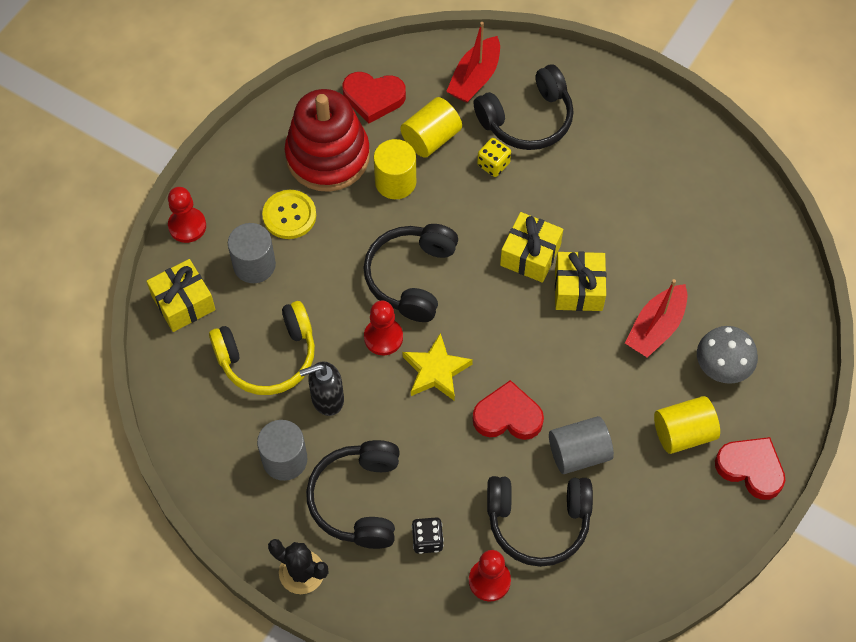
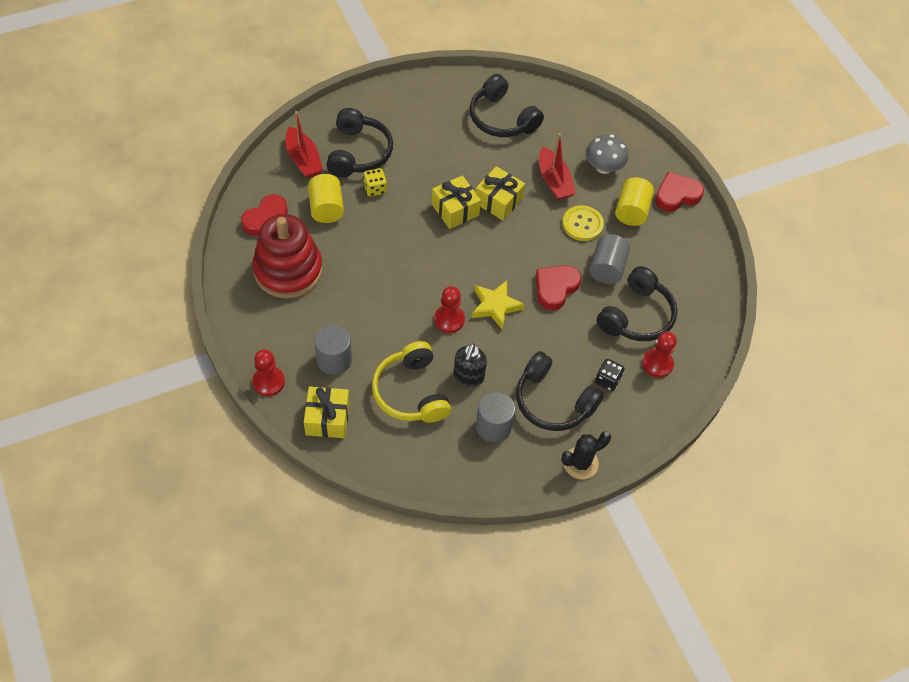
camera: 60 degrees left, 5 degrees down
yellow headphones [209,301,315,395] -> yellow headphones turned 150 degrees clockwise [372,341,451,423]
yellow button [262,190,316,239] -> yellow button moved to [562,205,604,241]
black headphones [363,224,458,322] -> black headphones moved to [470,74,544,137]
yellow cylinder [373,139,416,199] -> none

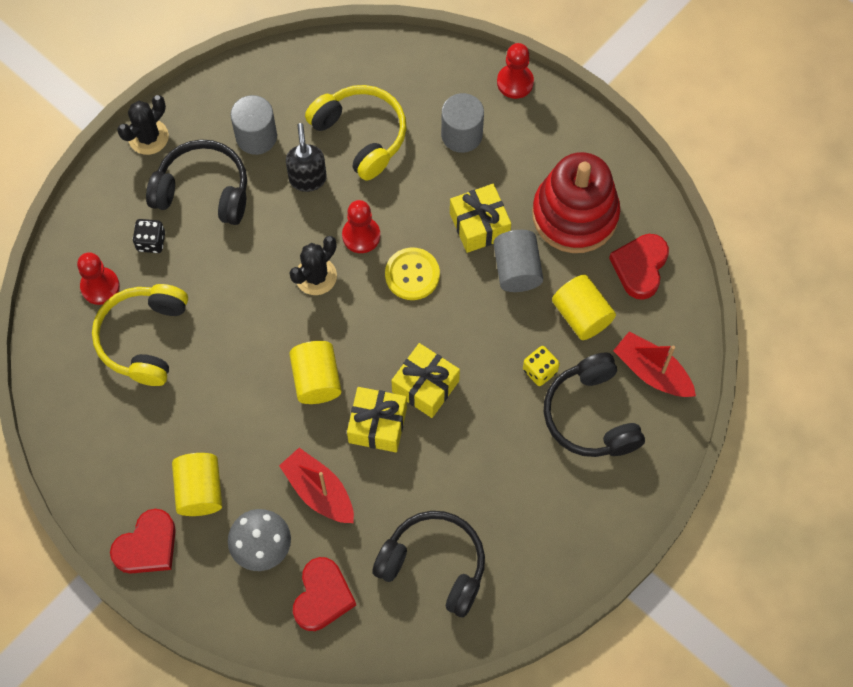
camera: 160 degrees right, 10 degrees up
yellow gift [304,387,350,438] -> yellow gift moved to [450,184,511,253]
yellow star [472,280,525,330] -> black cactus [289,236,337,295]
red heart [536,265,581,310] -> red heart moved to [293,557,356,631]
yellow button [562,205,604,241] -> yellow button moved to [385,248,440,300]
grey cylinder [589,234,630,284] -> grey cylinder moved to [493,230,543,292]
black headphones [597,266,678,341] -> yellow headphones [92,284,188,386]
none -> yellow cylinder [289,341,342,404]

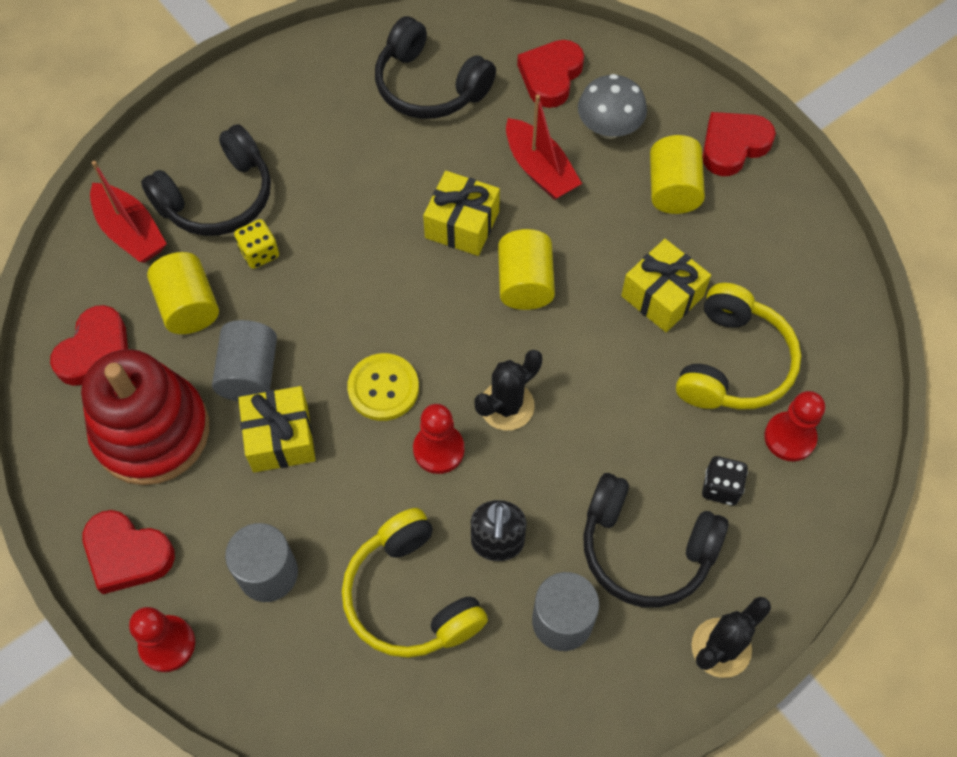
camera: 170 degrees left, 5 degrees down
yellow gift [391,343,460,418] -> yellow gift moved to [621,239,711,332]
black headphones [544,353,645,457] -> black headphones turned 60 degrees clockwise [141,124,271,236]
none -> red heart [83,510,175,594]

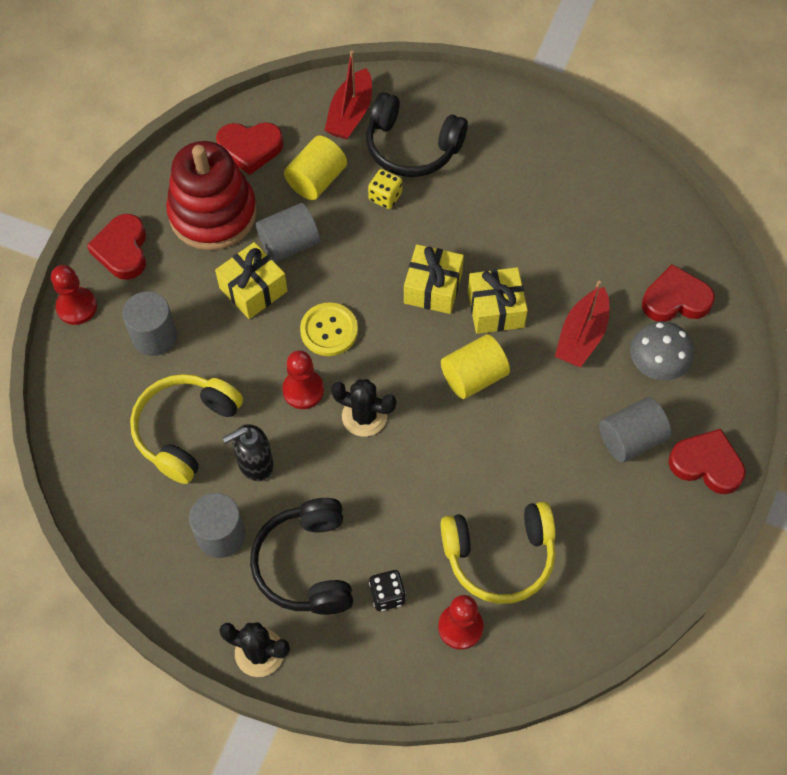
camera: 60 degrees right, 0 degrees up
black headphones [375,16,496,119] -> none
yellow gift [621,239,711,332] -> yellow gift moved to [404,244,464,314]
yellow cylinder [650,135,705,214] -> grey cylinder [599,397,671,462]

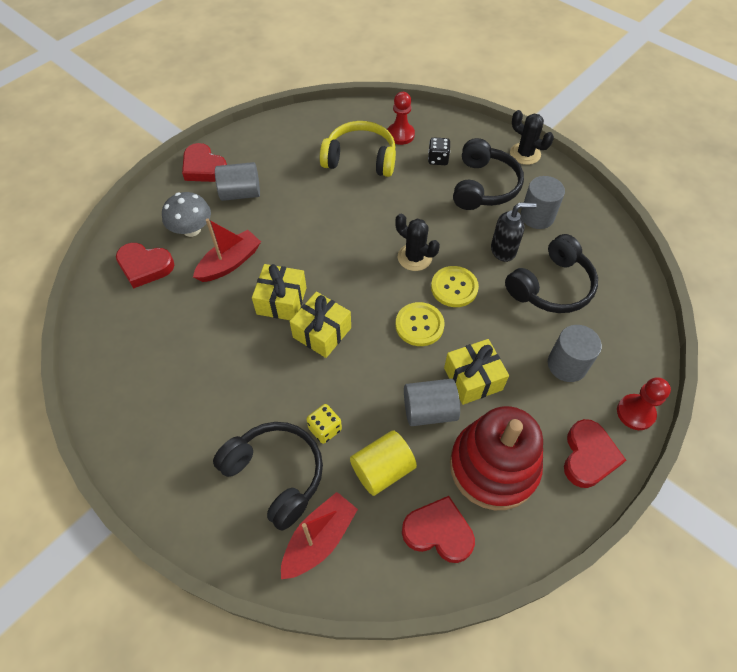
camera: 160 degrees left, 5 degrees down
yellow headphones [130,374,243,484] -> black headphones [505,234,598,313]
red pawn [282,350,324,409] -> yellow button [431,266,479,307]
yellow cylinder [441,334,510,399] -> none

